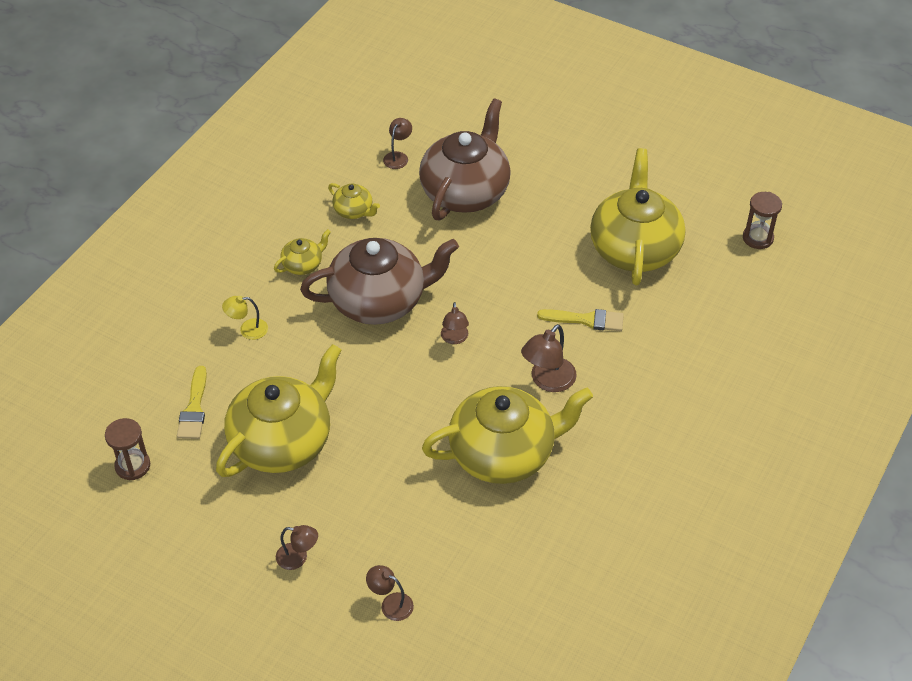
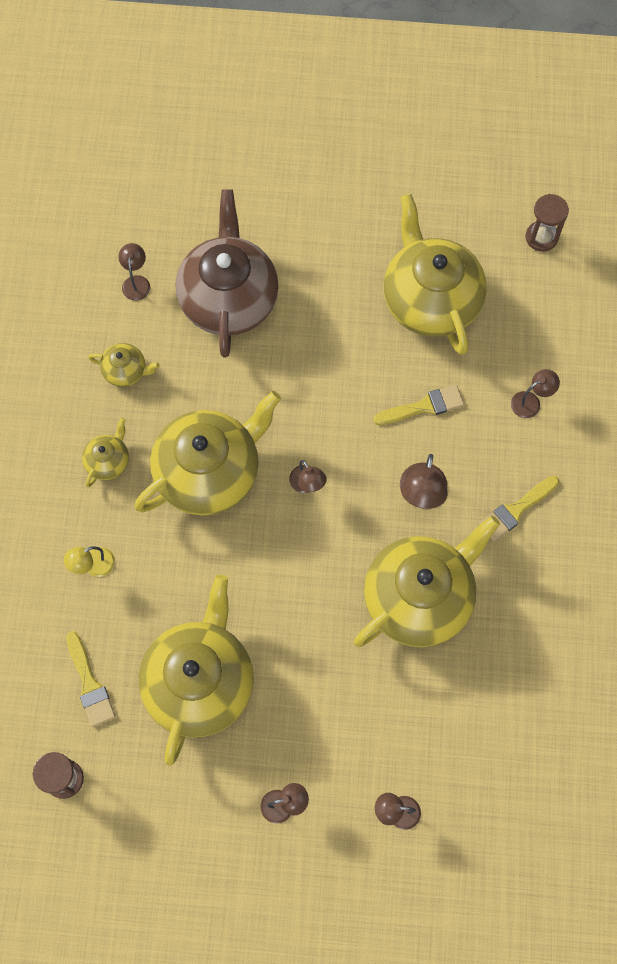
camera: 25 degrees left, 20 degrees up
brown teapot [300,238,459,325] -> yellow teapot [135,391,281,515]
none -> yellow brush [479,476,559,541]
none -> brown lamp [511,369,560,418]

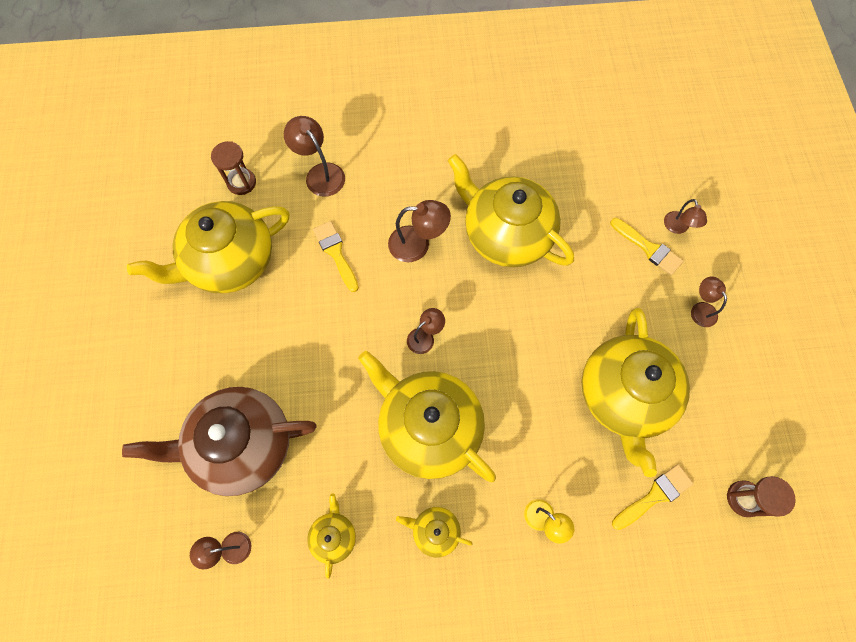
camera: 100 degrees left, 0 degrees up
yellow teapot [139,575,254,766] -> yellow teapot turned 90 degrees counterclockwise [581,308,690,477]
yellow brush [479,476,559,541] -> yellow brush moved to [610,218,683,275]
brown lamp [511,369,560,418] -> brown lamp [284,116,345,197], size x1.59
brown hourglass [526,194,569,252] -> brown hourglass moved to [211,141,256,195]

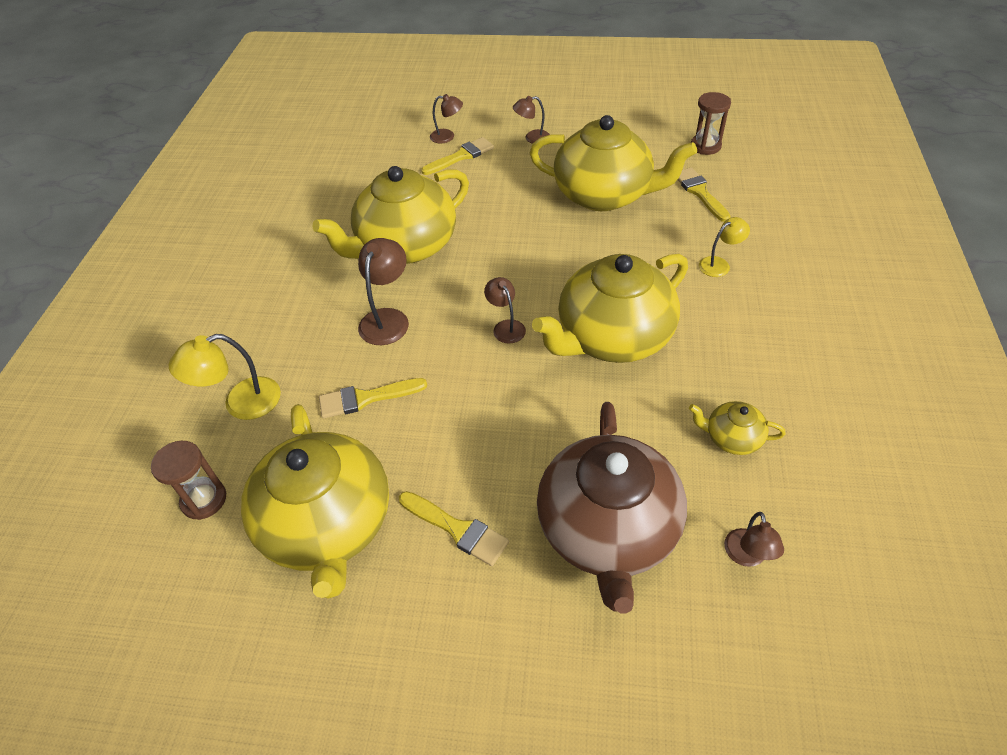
camera: 75 degrees left, 20 degrees down
brown lamp [284,116,345,197] -> yellow lamp [169,334,281,420]
yellow teapot [396,507,473,558] -> none
none -> yellow brush [399,491,509,566]

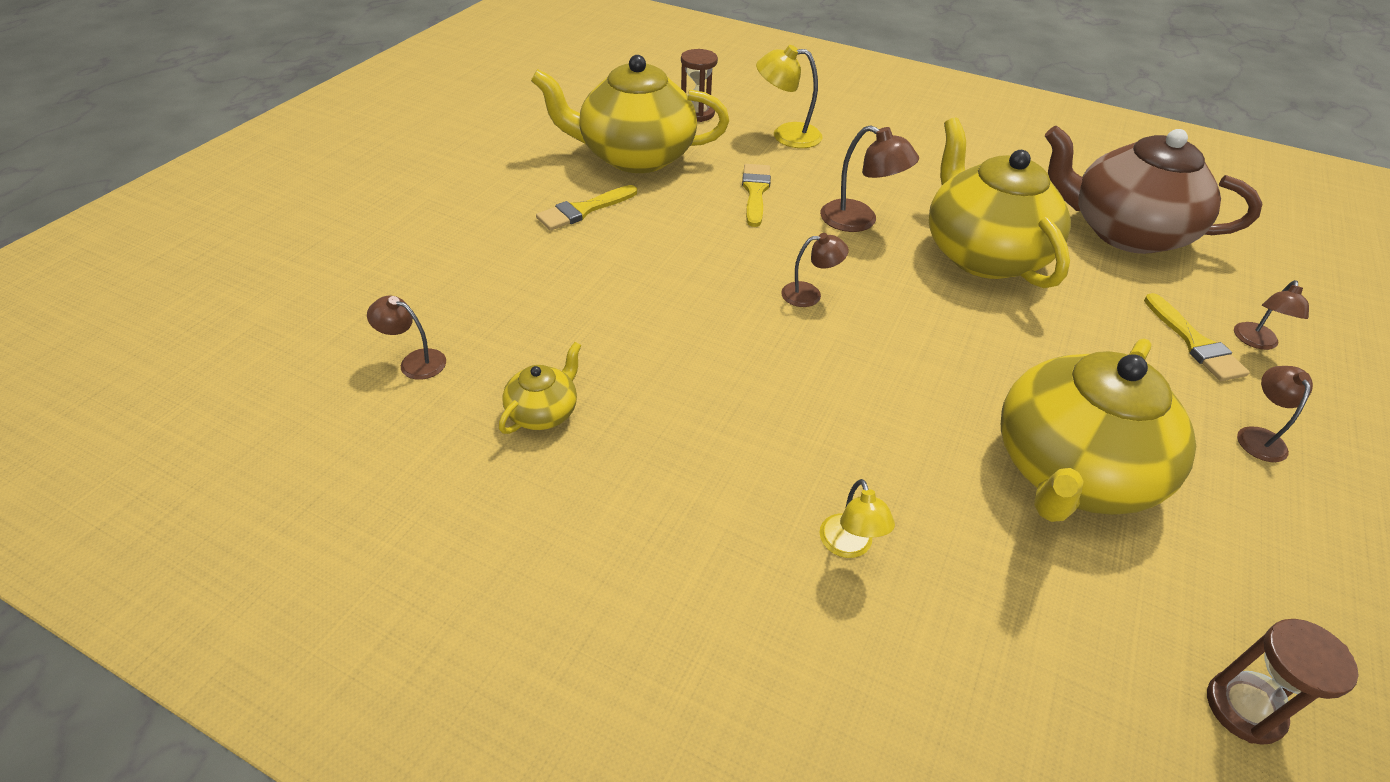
camera: 105 degrees right, 5 degrees down
yellow lamp [169,334,281,420] -> yellow lamp turned 75 degrees counterclockwise [756,45,823,148]
yellow teapot [532,254,688,363] -> none
brown teapot [537,402,687,614] -> brown teapot moved to [1045,126,1262,254]
yellow brush [677,167,731,222] -> none

